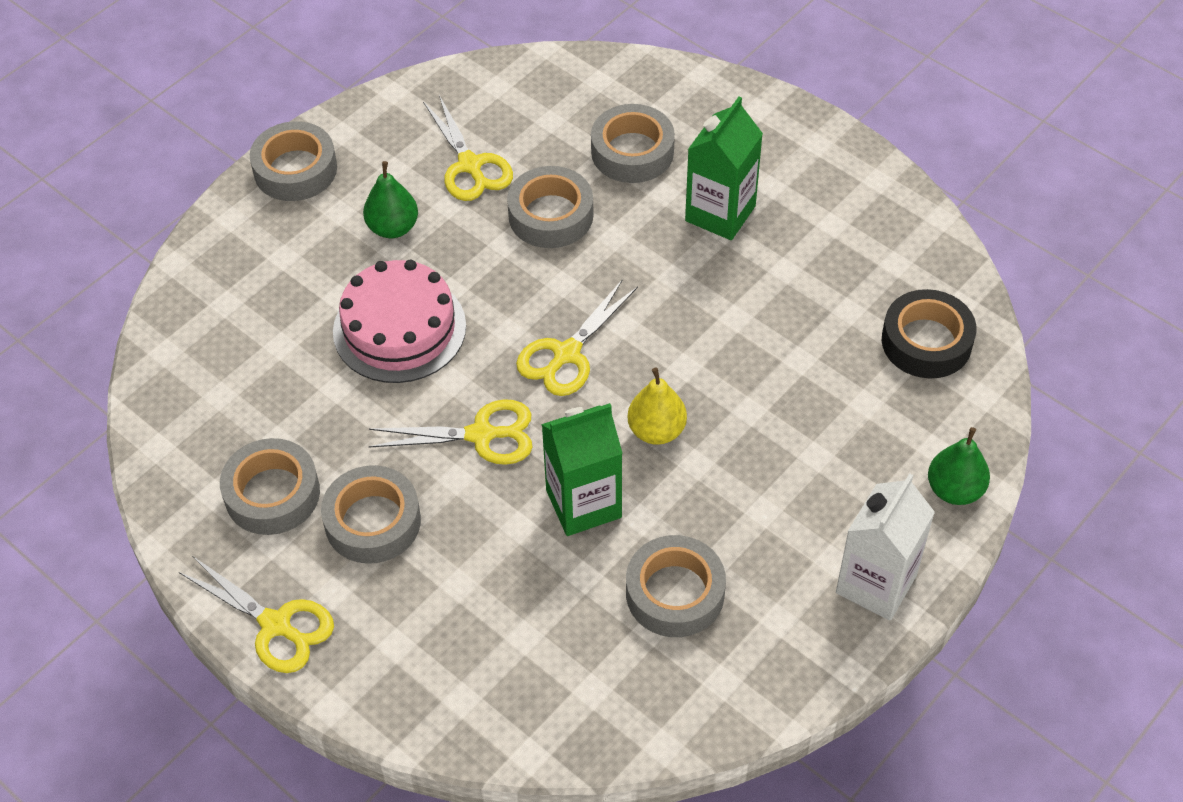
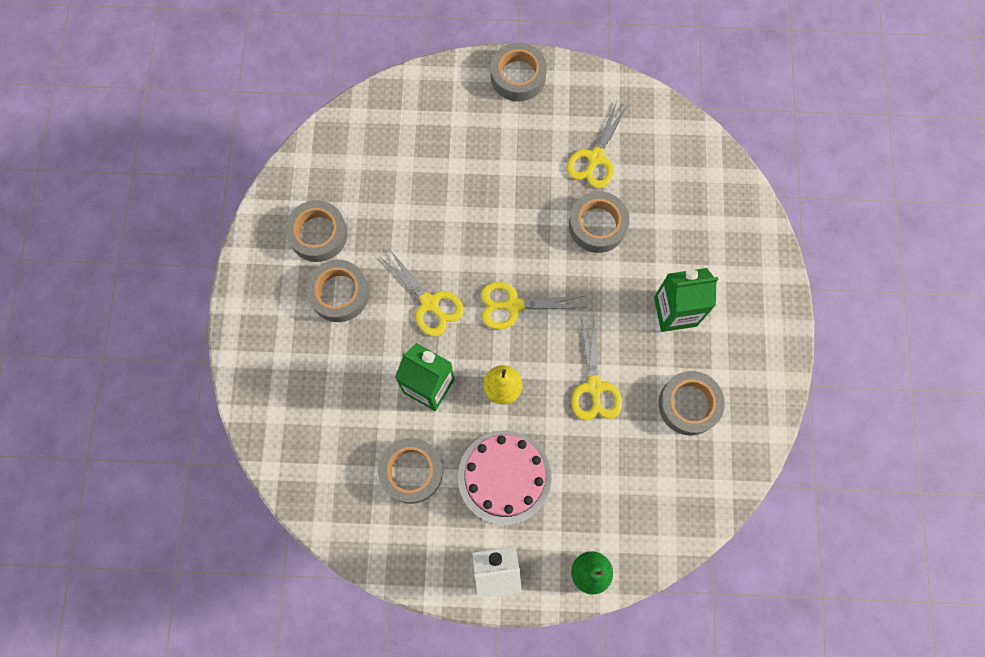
camera: 50 degrees right, 20 degrees up
yellow scissors [179,556,334,673] -> yellow scissors moved to [571,317,622,421]
pink cake [333,259,466,383] -> pink cake moved to [458,430,552,525]
green pear [363,161,418,238] -> none
grey tape [591,104,675,183] -> grey tape moved to [658,371,725,435]
black tape [882,289,977,379] -> none

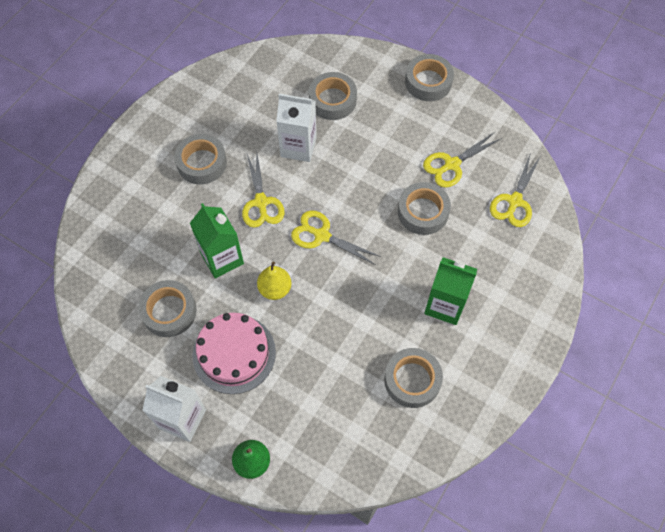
camera: 30 degrees right, 10 degrees down
grey tape [285,200,348,262] -> grey tape moved to [309,72,357,120]
yellow scissors [571,317,622,421] -> yellow scissors moved to [490,155,540,227]
none -> white carton [276,94,317,162]

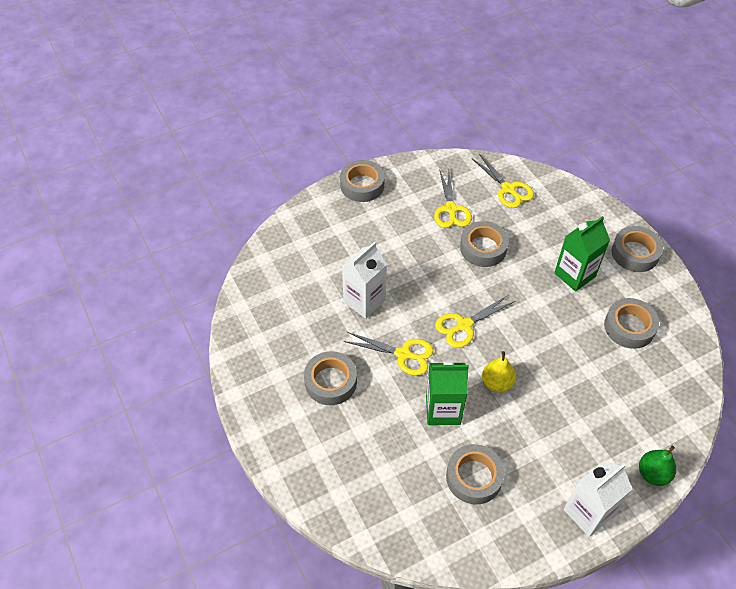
camera: 60 degrees left, 10 degrees down
pink cake [193,313,276,394] -> none
grey tape [309,72,357,120] -> grey tape moved to [611,226,663,272]

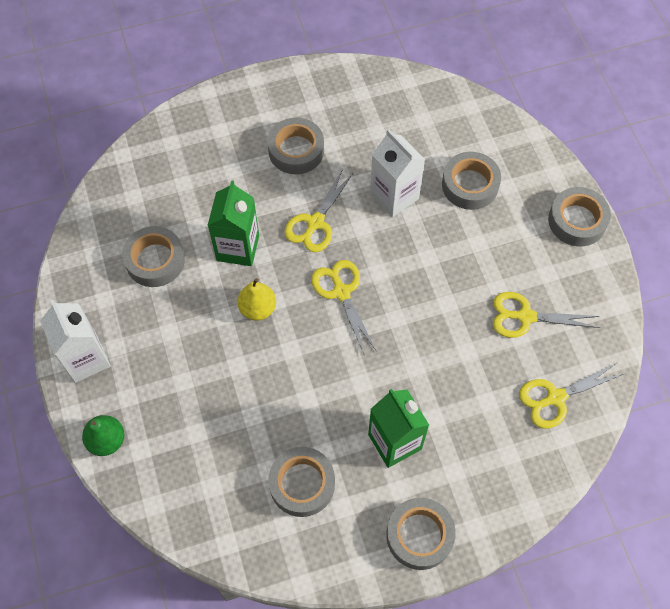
camera: 100 degrees right, 10 degrees up
grey tape [460,221,509,267] -> grey tape moved to [442,152,501,210]

